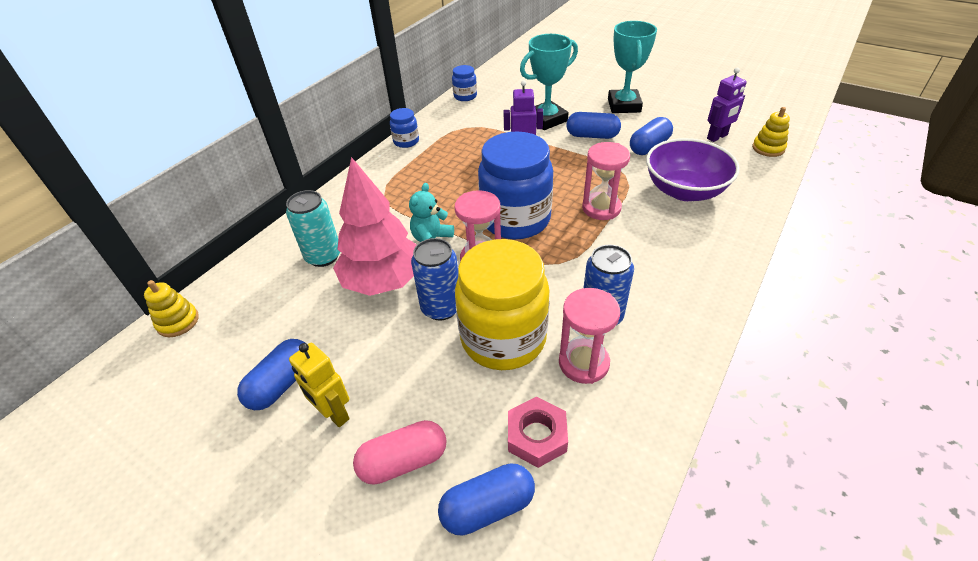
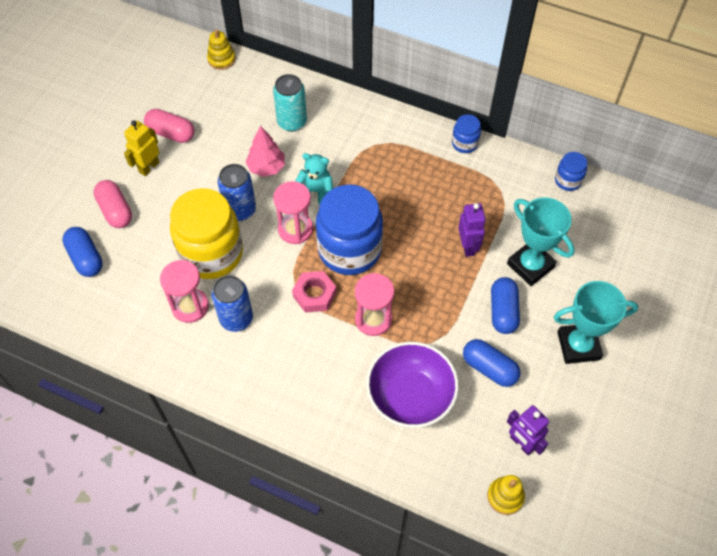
camera: 80 degrees right, 15 degrees up
blue capsule [237,339,305,410] -> pink capsule [144,109,195,143]
pink tree [333,157,417,296] -> pink tree [246,126,285,177], size x0.58
pink nut [508,397,568,468] -> pink nut moved to [292,271,337,313]

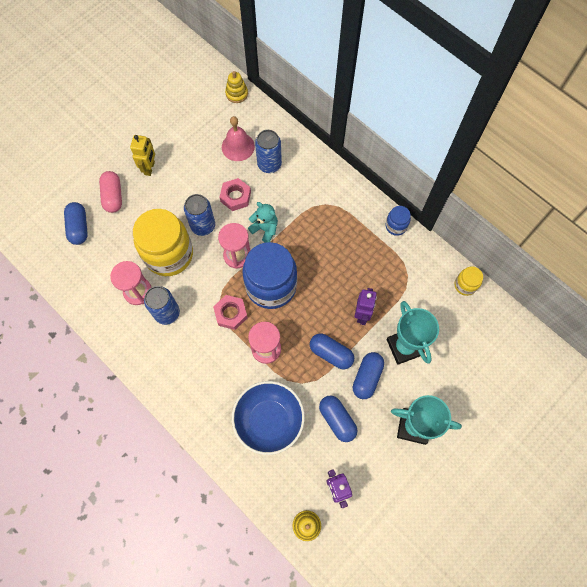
camera: 20 degrees right, 10 degrees up
yellow robot [124,120,160,176] -> yellow robot turned 135 degrees clockwise [130,135,155,176]
pink capsule [144,109,195,143] -> none
pink tree [246,126,285,177] -> pink nut [219,178,251,211]
turquoise can [273,74,307,132] -> blue can [255,130,282,173]
purple bowl [366,342,459,428] -> blue bowl [232,381,305,455]
blue jar [555,152,587,191] -> yellow jar [455,266,483,296]
none -> pink bell [222,116,255,161]
none -> blue capsule [310,333,354,369]

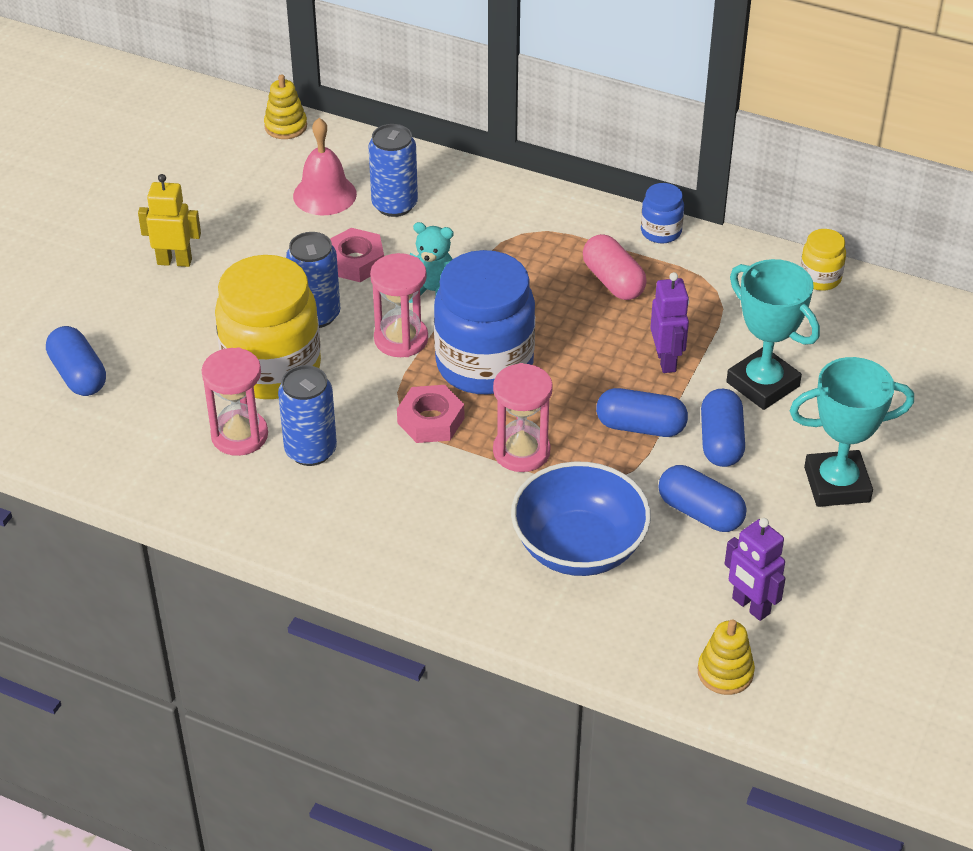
camera: 20 degrees left, 25 degrees down
pink capsule [99,171,122,213] -> pink capsule moved to [583,234,647,300]
yellow robot [130,135,155,176] -> yellow robot turned 75 degrees counterclockwise [138,174,201,267]

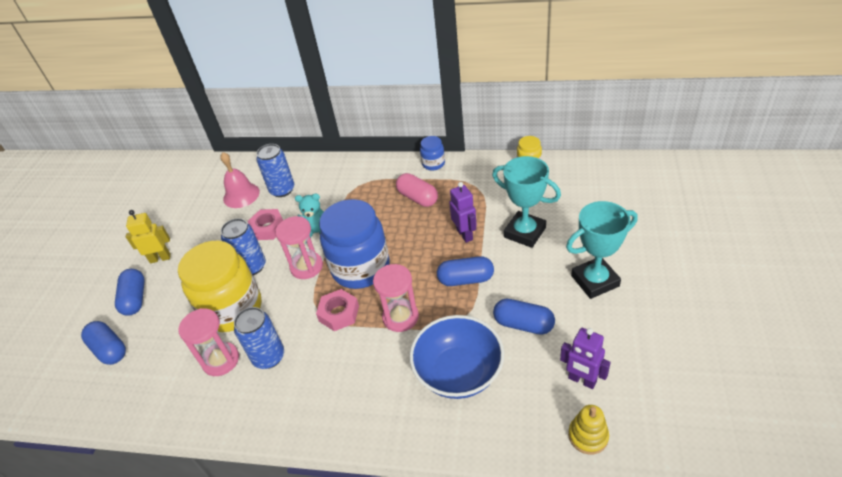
camera: 10 degrees left, 0 degrees up
yellow stacking toy [264,74,307,139] -> none
blue capsule [701,389,745,467] -> blue capsule moved to [115,269,145,316]

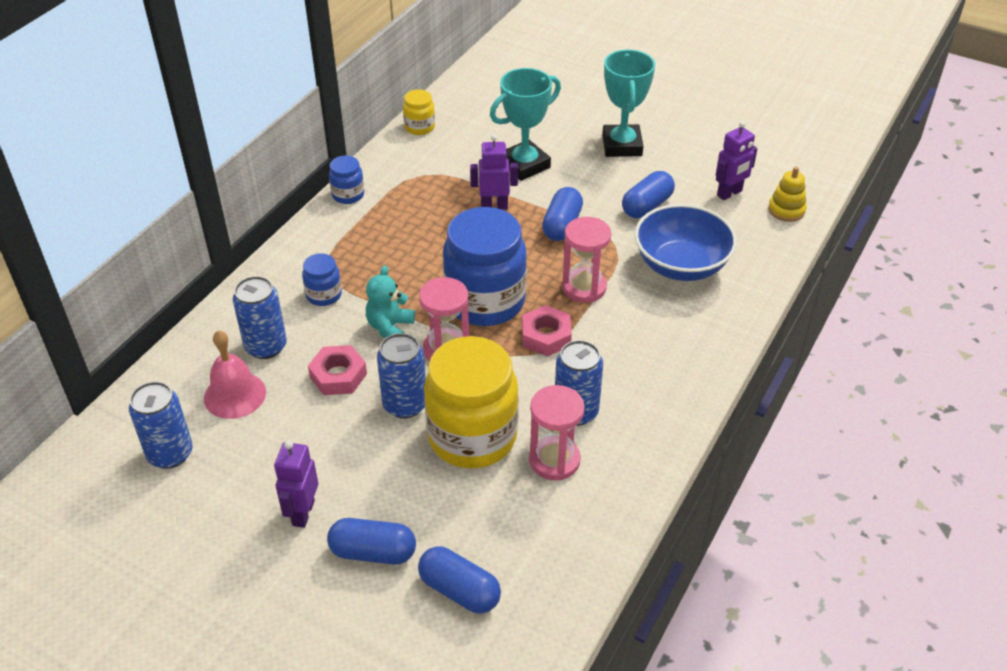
camera: 75 degrees left, 0 degrees up
blue capsule [81,321,126,365] -> blue capsule turned 60 degrees clockwise [418,546,501,613]
yellow robot [126,210,171,263] -> purple robot [274,440,318,528]
pink capsule [396,173,438,207] -> none
none -> blue can [129,381,193,469]
none -> blue jar [302,253,342,306]

